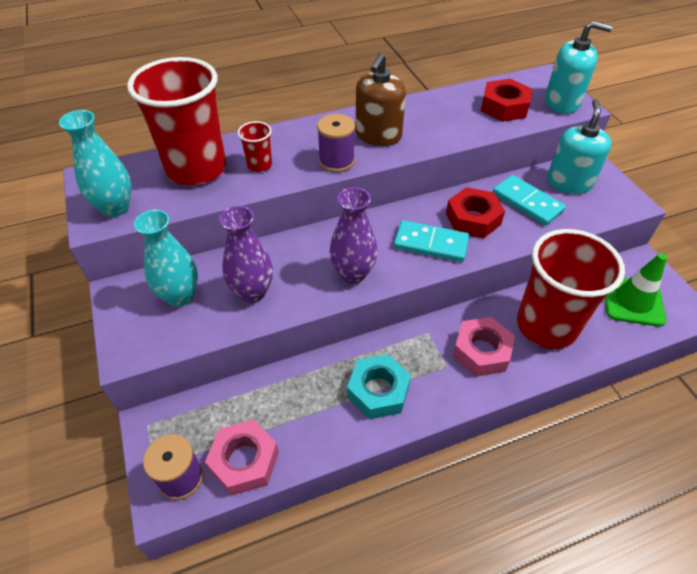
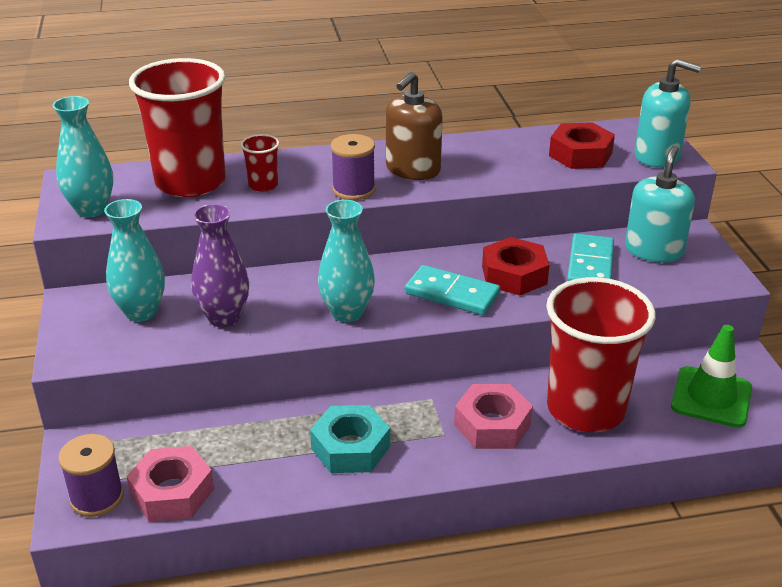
camera: 10 degrees right, 15 degrees down
purple vase [329,187,378,284] -> turquoise vase [318,200,375,322]
turquoise domino [493,175,566,226] -> turquoise domino turned 45 degrees clockwise [567,233,614,281]

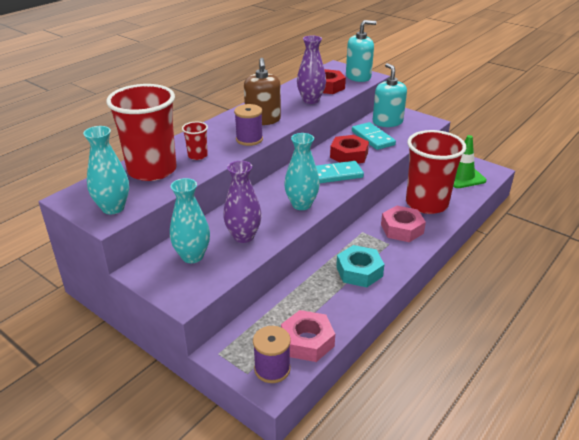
camera: 40 degrees left, 0 degrees up
none -> purple vase [297,36,326,104]

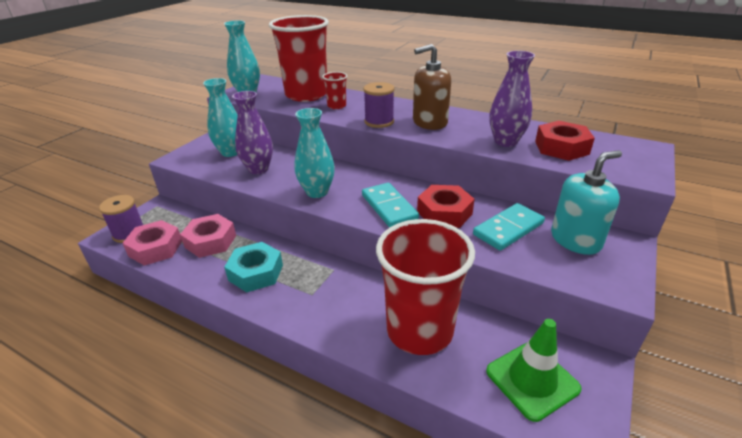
camera: 80 degrees right, 0 degrees up
turquoise soap dispenser [346,20,376,82] -> none
pink nut [381,206,426,242] -> pink nut moved to [180,214,236,258]

